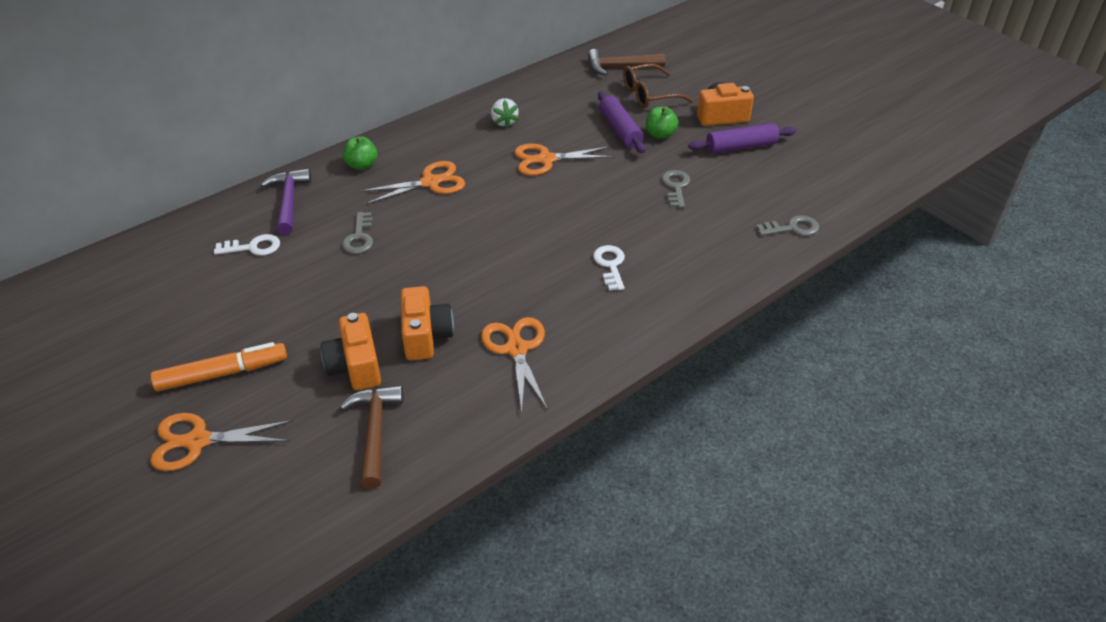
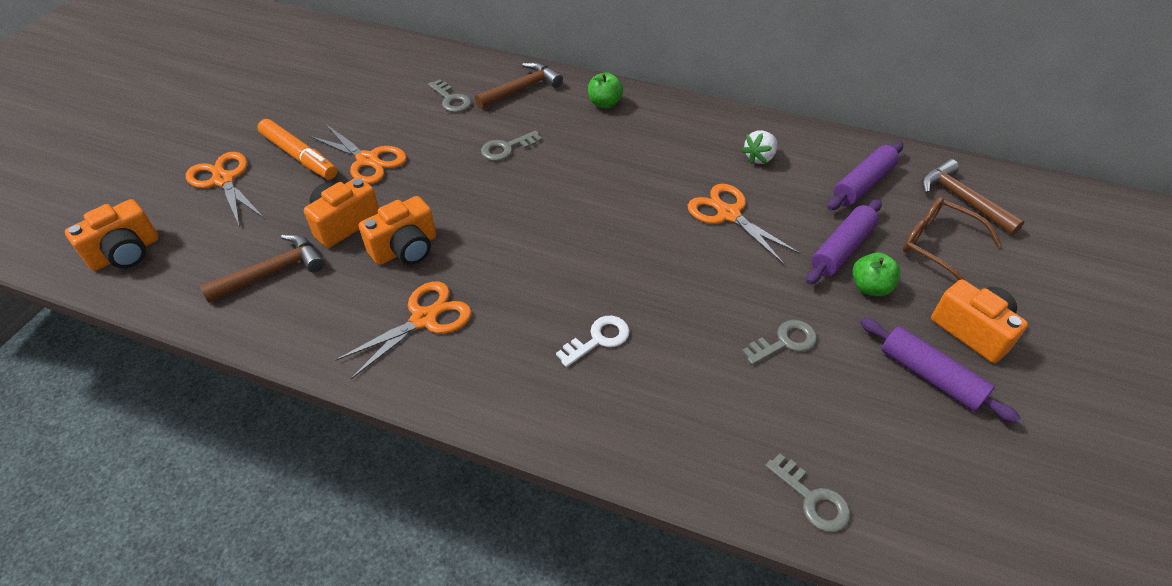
camera: 60 degrees right, 5 degrees up
white key [214,234,280,256] -> grey key [428,79,471,112]
purple hammer [261,168,311,235] -> brown hammer [475,62,563,109]
orange scissors [360,161,465,204] -> orange scissors moved to [309,124,407,184]
none -> orange camera [65,199,159,271]
none -> purple rolling pin [827,142,903,210]

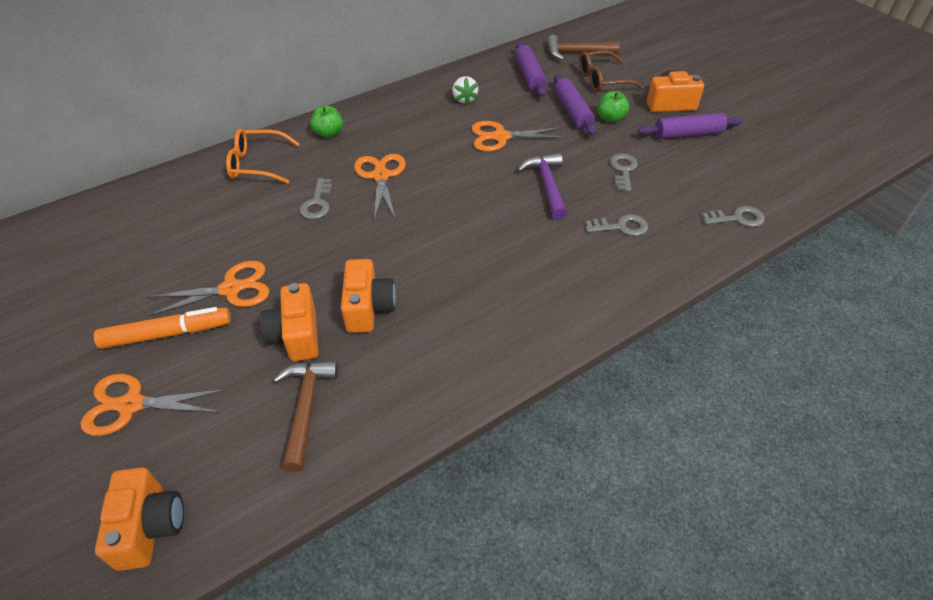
camera: 55 degrees left, 0 degrees up
orange scissors [335,281,472,379] -> orange scissors moved to [354,154,406,220]
grey key [428,79,471,112] -> grey key moved to [585,214,648,236]
brown hammer [475,62,563,109] -> orange glasses [226,129,299,184]
white key [556,316,630,367] -> none
none -> purple hammer [517,153,567,220]

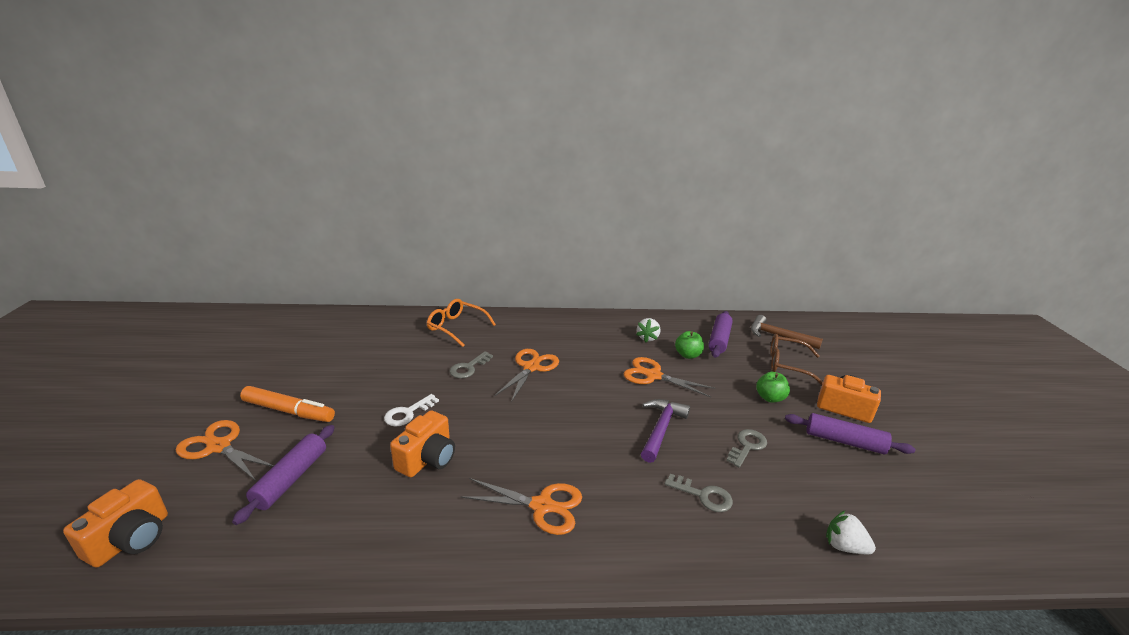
camera: 30 degrees right, 20 degrees down
orange scissors [147,261,269,316] -> orange scissors moved to [460,478,582,535]
orange camera [260,283,319,361] -> none
brown hammer [273,361,339,472] -> none
green apple [310,106,343,138] -> green apple moved to [675,331,704,359]
purple rolling pin [554,75,596,136] -> purple rolling pin moved to [232,425,335,525]
grey key [702,206,765,227] -> white strawberry [826,511,876,554]
none -> white key [384,394,439,426]

